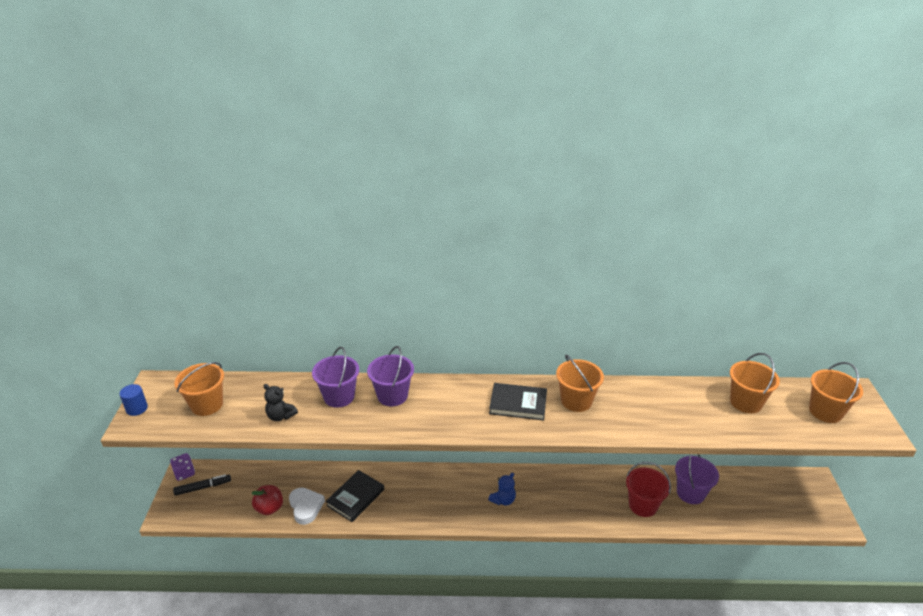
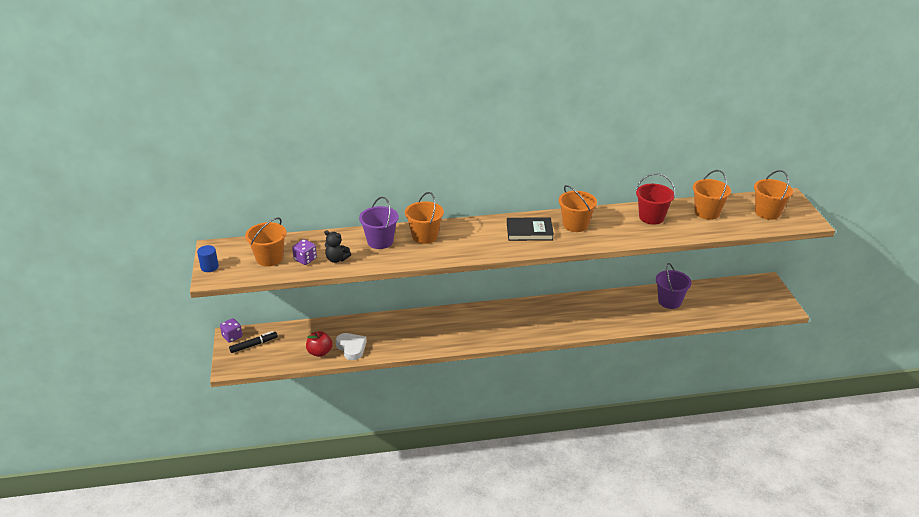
camera: 10 degrees left, 0 degrees up
black book [326,470,384,522] -> none
purple bucket [367,346,414,406] -> orange bucket [405,192,444,244]
blue teddy bear [488,473,516,506] -> none
red bucket [626,462,671,517] -> red bucket moved to [636,173,675,225]
none -> purple dice [292,239,317,265]

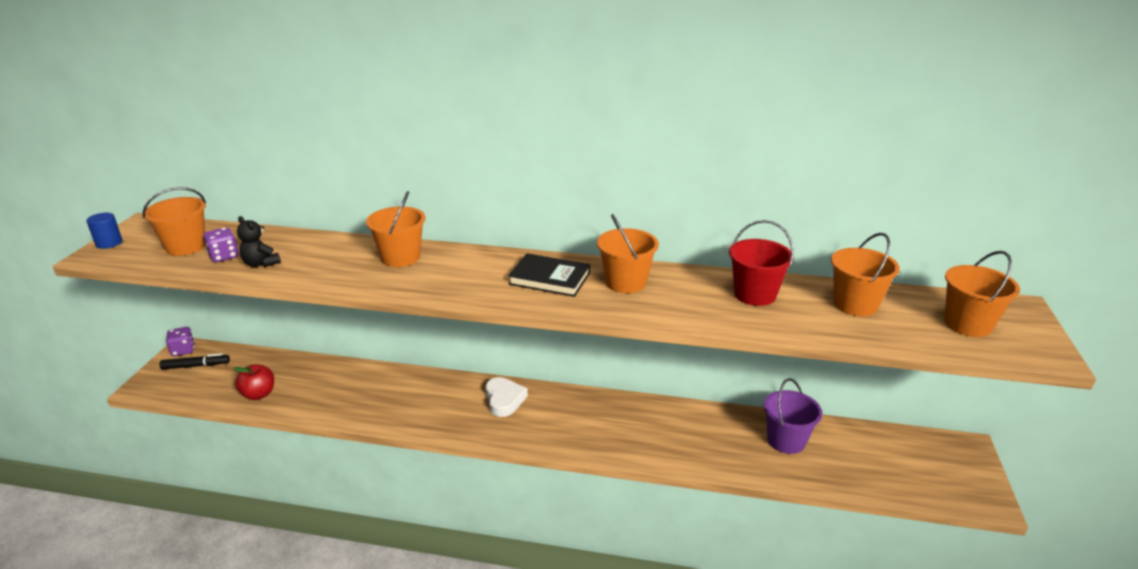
camera: 20 degrees right, 5 degrees down
white heart [335,333,367,360] -> white heart moved to [485,377,528,417]
purple bucket [359,197,399,249] -> none

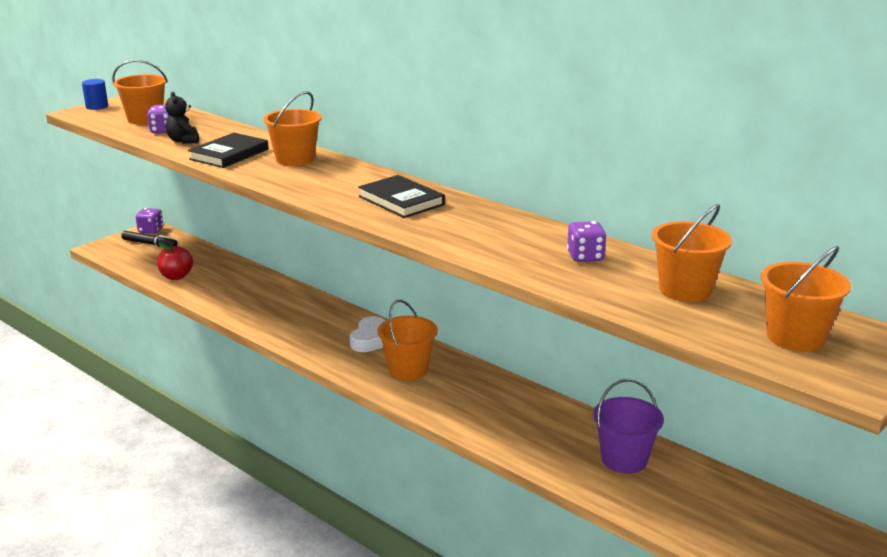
camera: 30 degrees right, 5 degrees down
orange bucket [597,214,659,293] -> orange bucket moved to [377,300,438,380]
red bucket [729,220,794,306] -> purple dice [567,221,606,262]
none -> black book [188,133,269,168]

